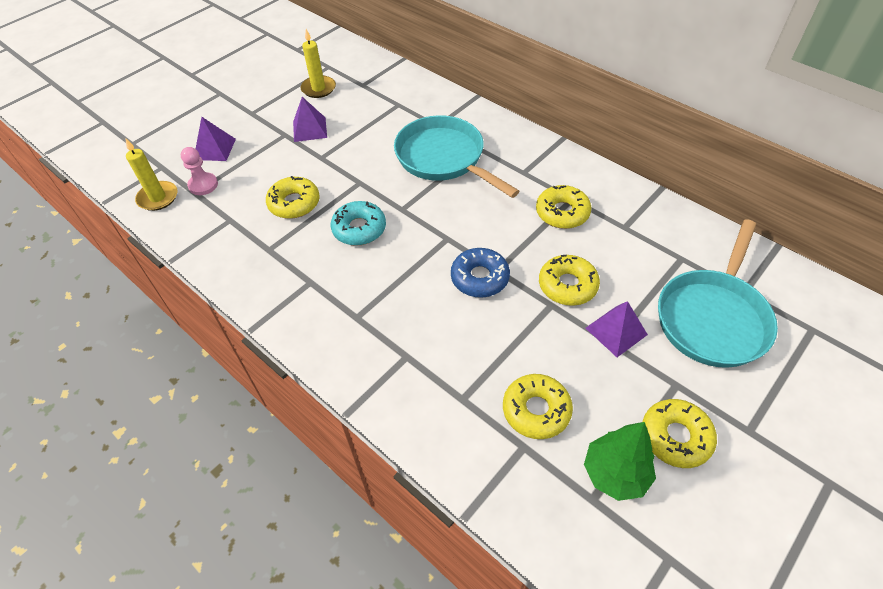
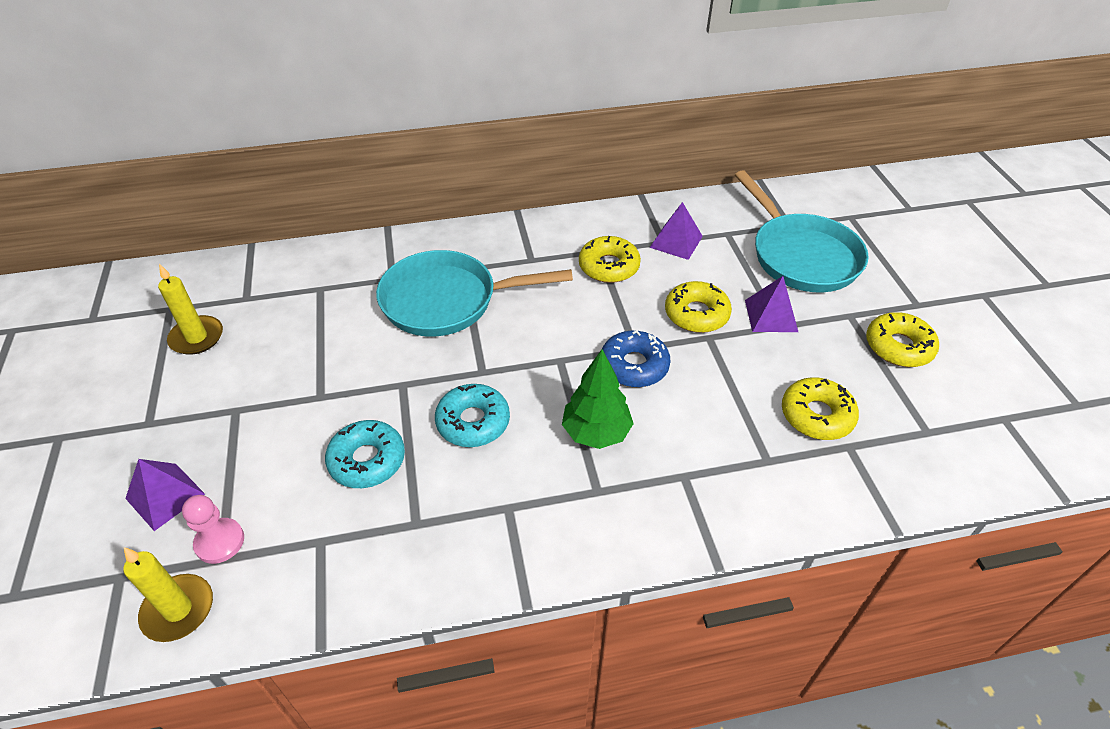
camera: 55 degrees left, 5 degrees down
yellow donut [266,176,320,219] -> turquoise donut [325,420,405,488]
purple pyramid [293,97,327,142] -> purple pyramid moved to [650,202,703,260]
green tree [584,422,656,501] -> green tree moved to [562,349,634,449]

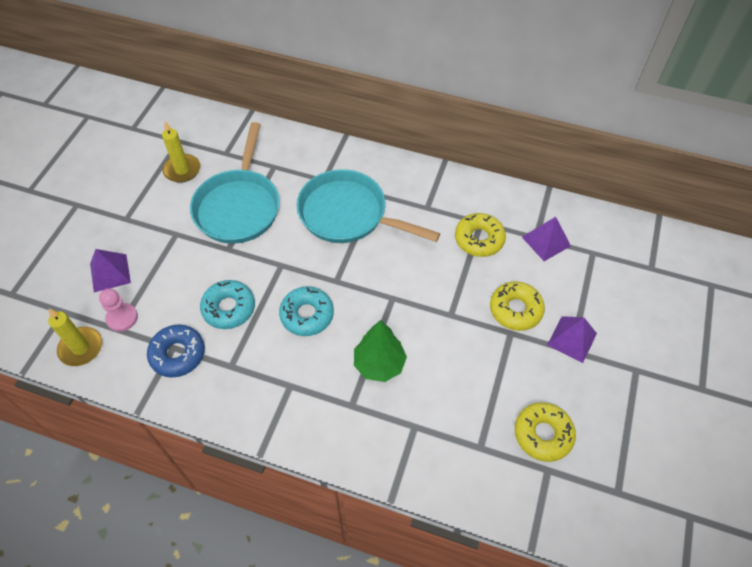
camera: 30 degrees right, 10 degrees up
blue donut [602,331,671,387] -> blue donut moved to [147,325,205,378]
turquoise pan [735,170,869,292] -> turquoise pan moved to [190,122,280,244]
yellow donut [866,312,939,367] -> none

